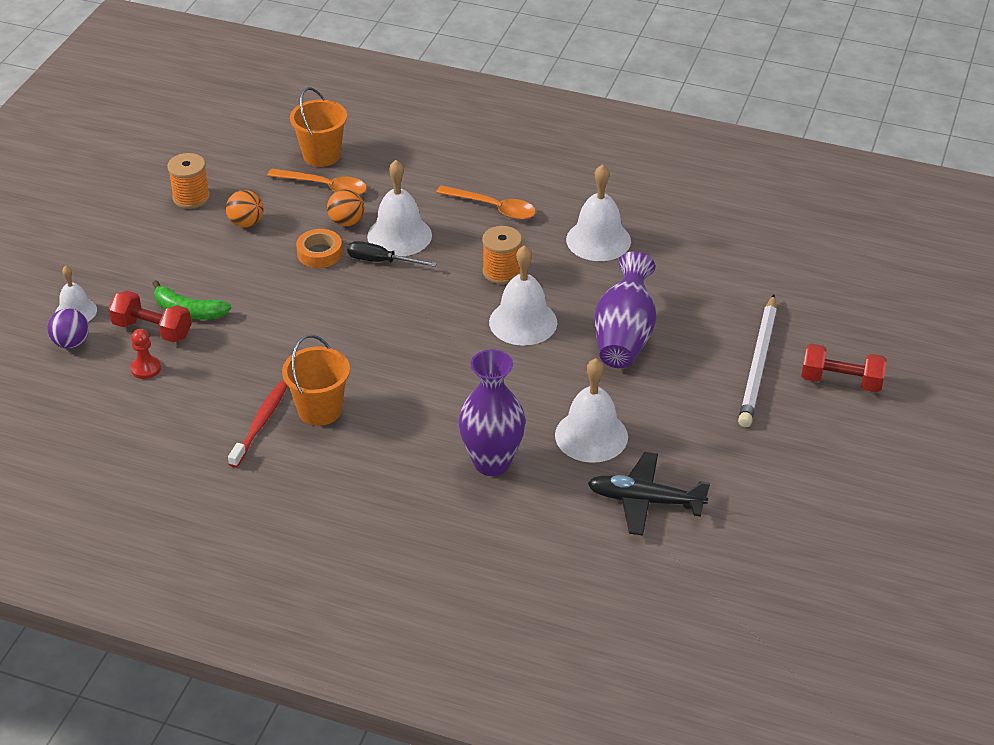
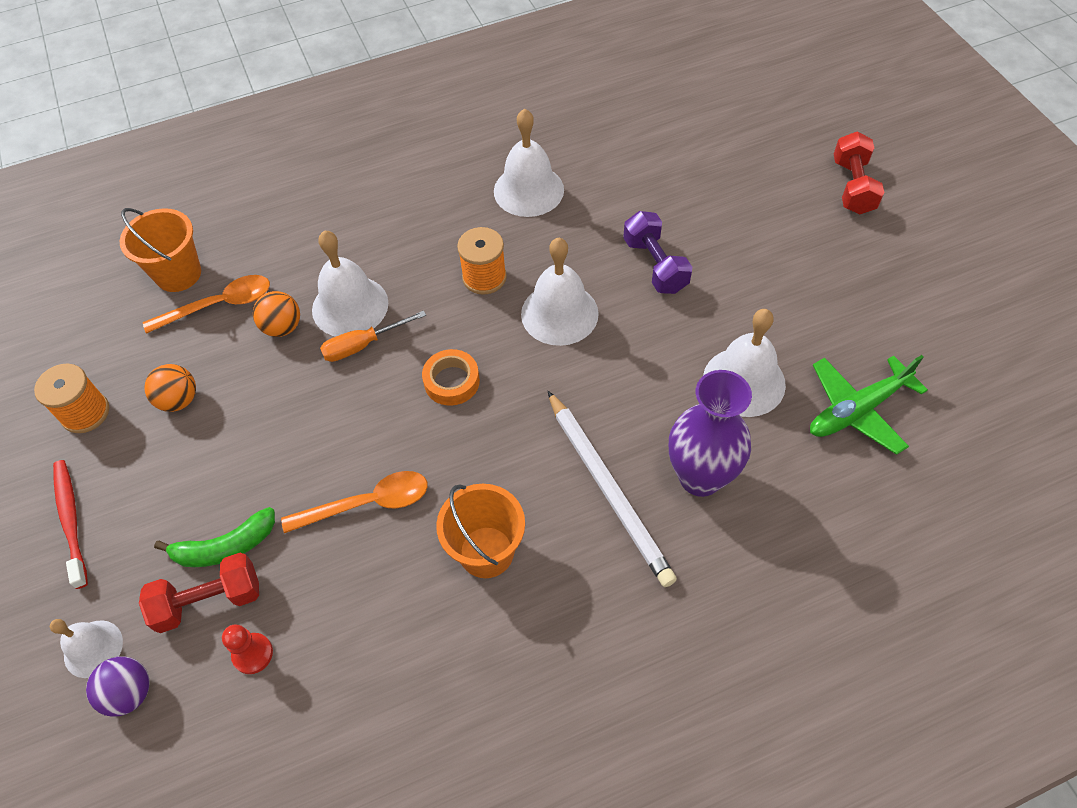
camera: 40 degrees left, 15 degrees up
red toothbrush [228,381,288,468] -> red toothbrush moved to [53,460,88,589]
orange tape [296,229,342,268] -> orange tape moved to [422,349,480,406]
black screwdriver [347,241,437,267] -> orange screwdriver [320,311,426,362]
orange spoon [436,185,536,220] -> orange spoon moved to [281,471,427,533]
black plane [588,452,710,536] -> green plane [810,355,928,455]
purple vase [595,251,656,368] -> purple dumbbell [623,211,692,294]
white pencil [738,295,777,427] -> white pencil moved to [548,391,677,587]
red dumbbell [801,344,887,392] -> red dumbbell turned 60 degrees counterclockwise [834,132,884,215]

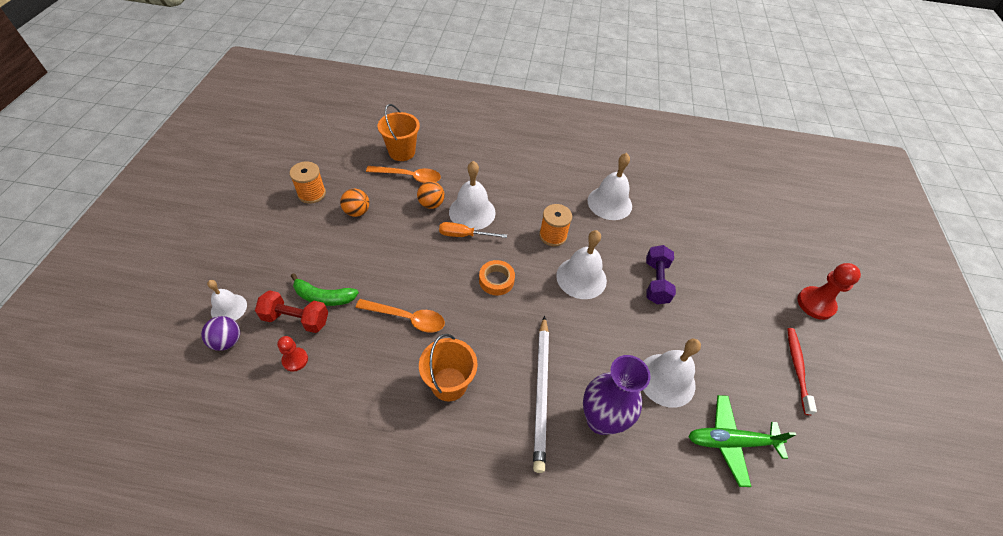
camera: 25 degrees right, 5 degrees down
red toothbrush [53,460,88,589] -> red toothbrush moved to [787,328,817,415]
red dumbbell [834,132,884,215] -> red pawn [797,263,861,320]

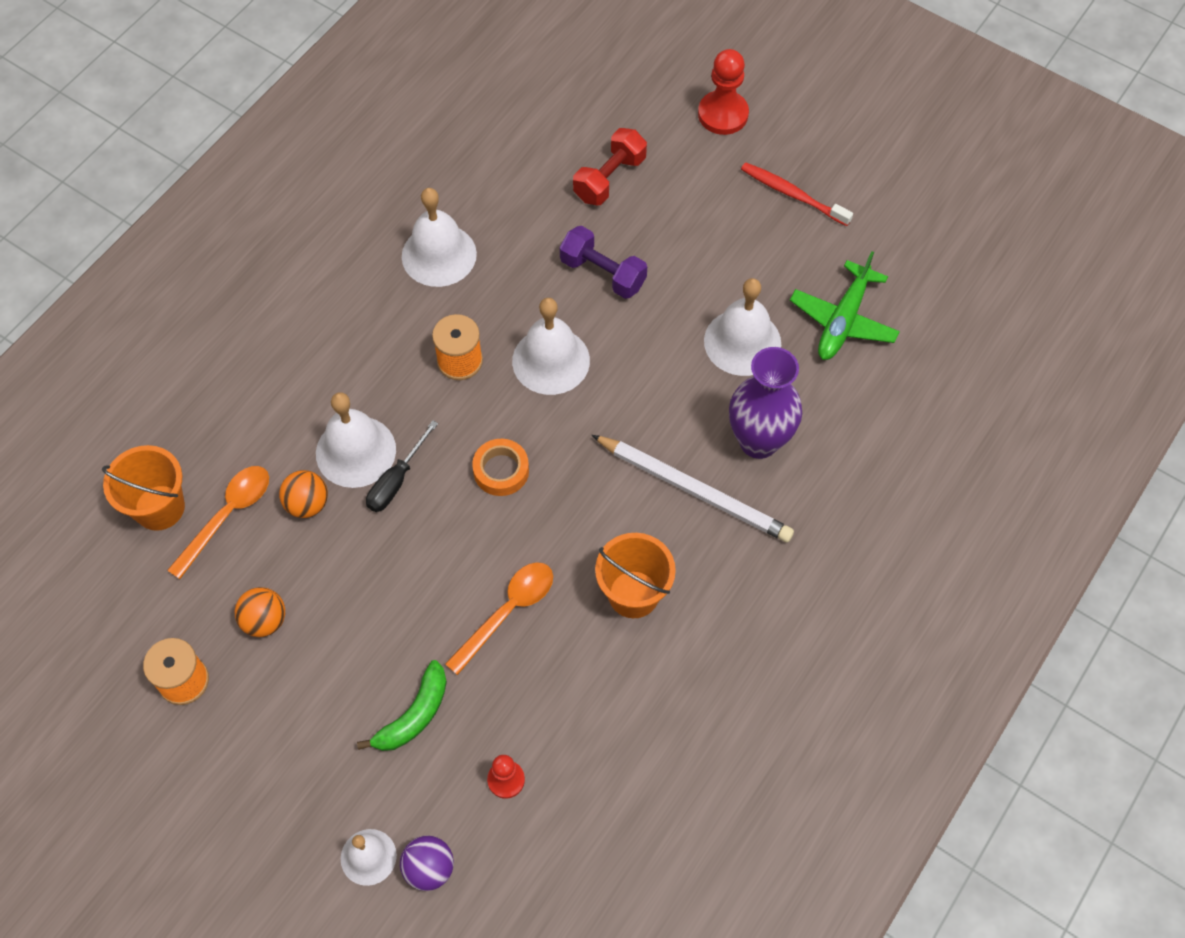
camera: 60 degrees left, 10 degrees up
red dumbbell [255,290,328,333] -> red dumbbell moved to [573,128,647,205]
orange screwdriver [439,222,507,238] -> black screwdriver [366,420,438,512]

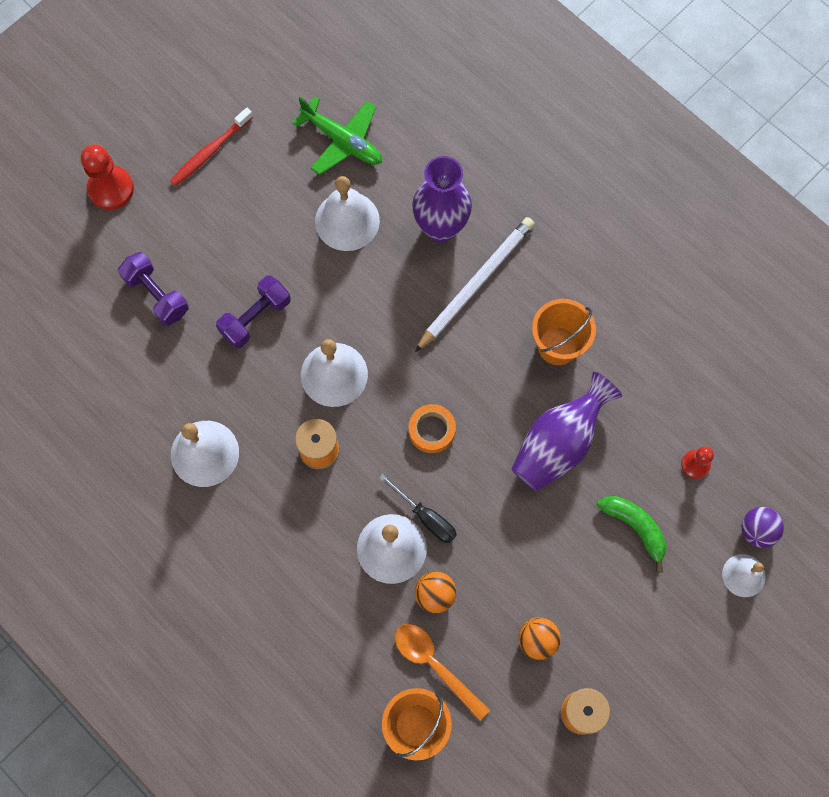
camera: 80 degrees left, 10 degrees up
orange spoon [445,562,553,675] -> purple vase [511,372,622,491]
red dumbbell [573,128,647,205] -> purple dumbbell [118,252,189,326]

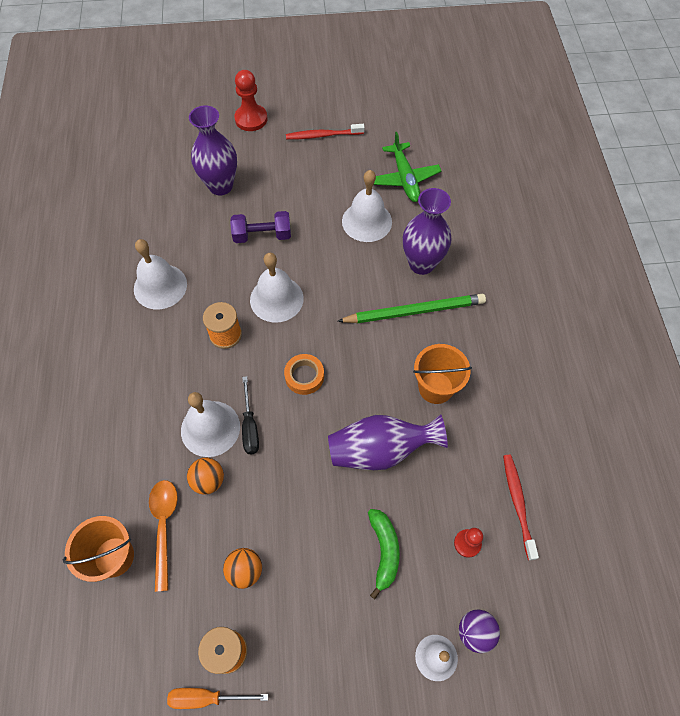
camera: 40 degrees right, 10 degrees down
purple dumbbell [118,252,189,326] -> purple vase [189,105,237,195]
white pencil [415,217,535,352] -> green pencil [337,294,486,323]
none -> orange screwdriver [167,688,268,709]
none -> red toothbrush [503,455,539,560]

